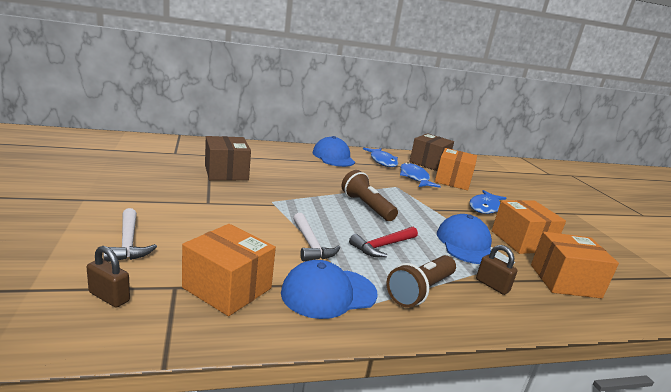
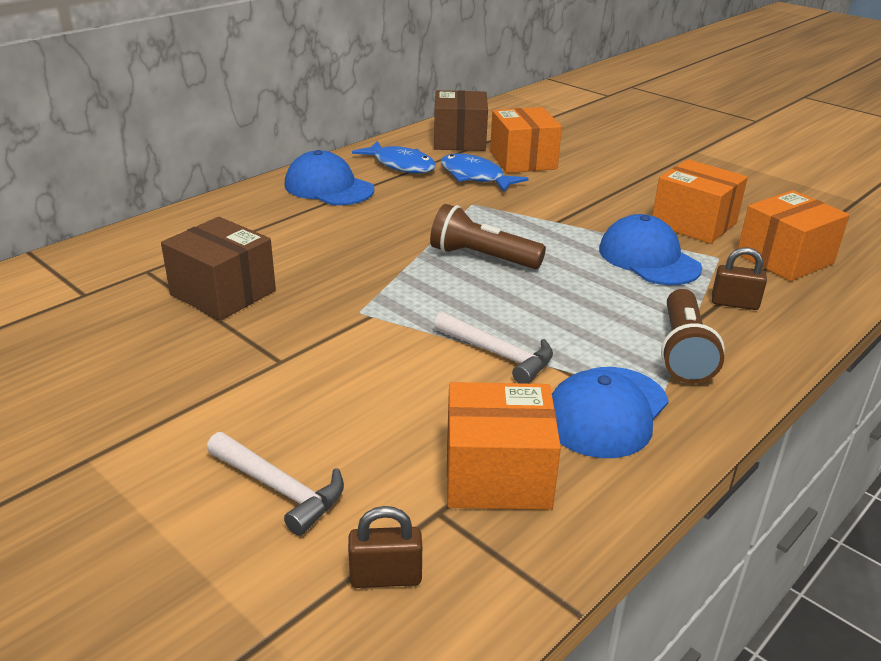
camera: 30 degrees left, 10 degrees up
red hammer [349,227,418,258] -> none
blue fish [470,190,507,214] -> none

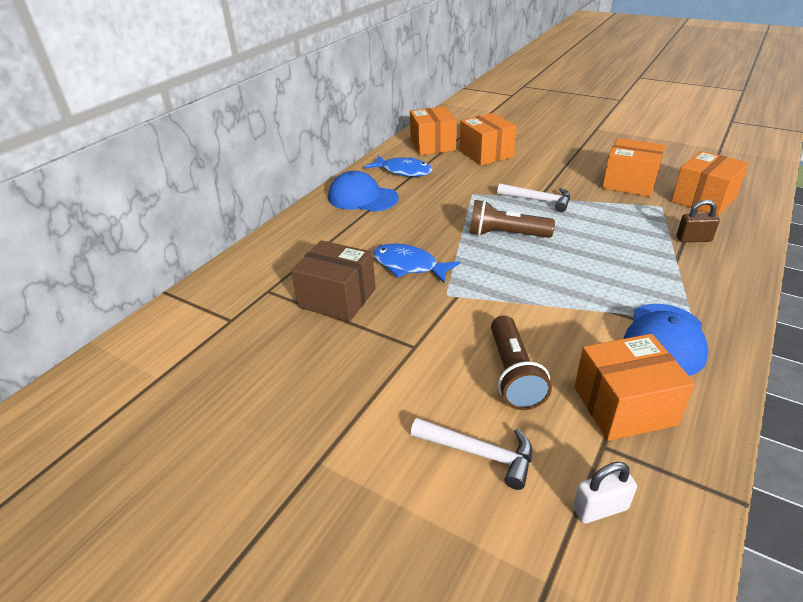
camera: 10 degrees left, 5 degrees up
brown padlock [348,506,422,588] -> white padlock [573,462,637,523]
brown box [434,90,488,151] -> orange box [410,106,457,155]
white hammer [434,312,553,384] -> white hammer moved to [497,184,570,212]
blue fish [441,153,528,192] -> blue fish moved to [373,244,460,283]
blue cap [599,214,702,285] -> none
brown flashlight [661,289,725,384] -> brown flashlight moved to [491,315,552,410]

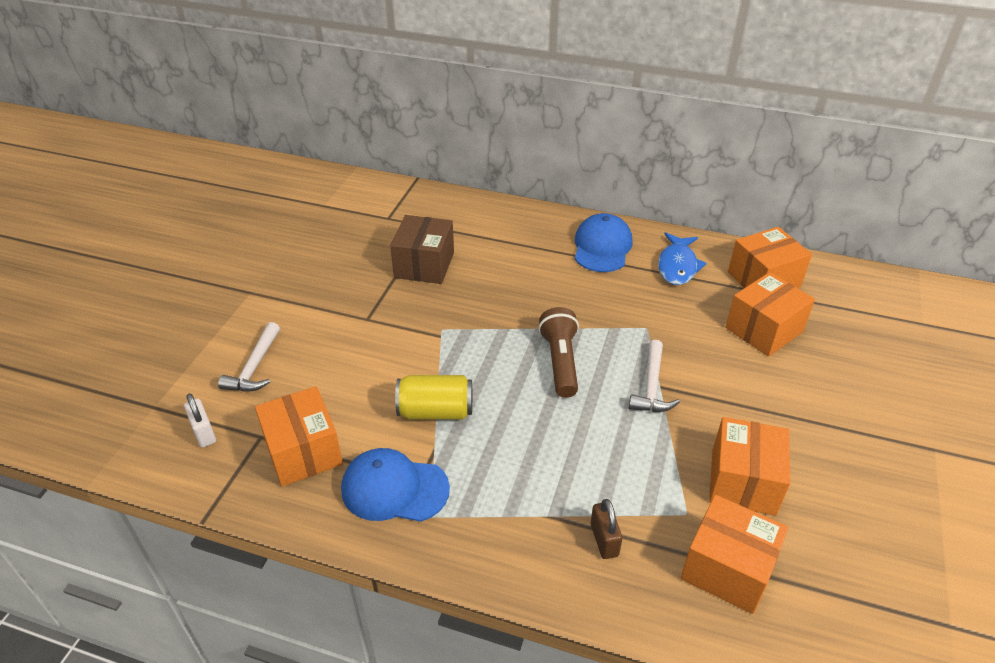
camera: 75 degrees right, 5 degrees up
blue fish [373,244,460,283] -> none
brown flashlight [491,315,552,410] -> none
none -> yellow can [395,375,472,420]

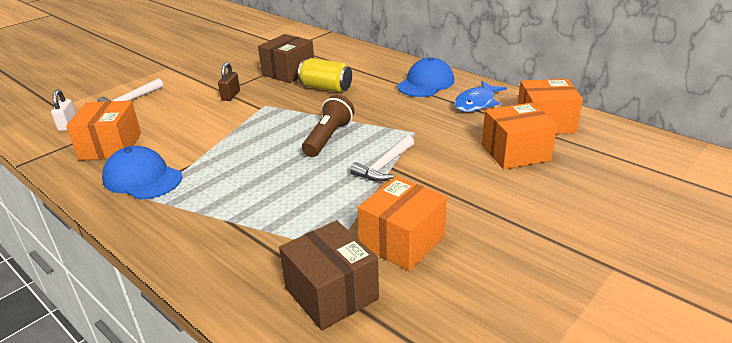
camera: 25 degrees right, 10 degrees down
yellow can [395,375,472,420] -> yellow can moved to [298,58,352,93]
brown padlock [591,499,622,559] -> brown padlock moved to [218,62,240,101]
orange box [681,495,788,614] -> brown box [279,220,379,331]

